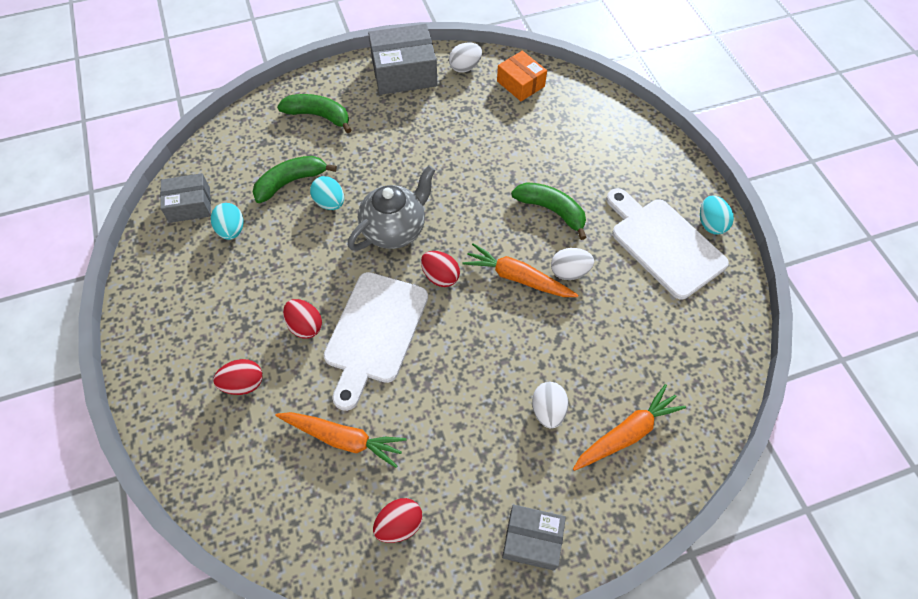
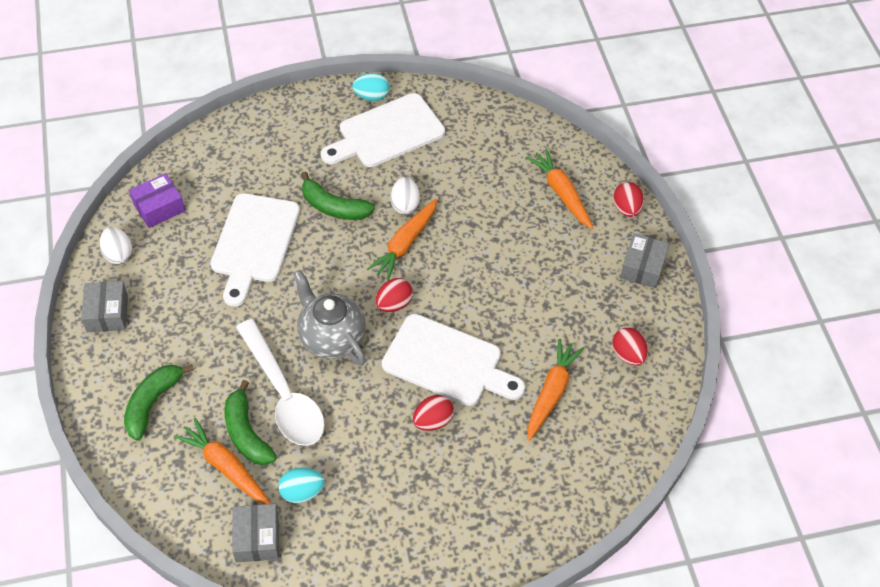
camera: 85 degrees left, 5 degrees down
red egg [213,359,263,395] -> red egg moved to [614,182,644,217]
turquoise egg [310,176,344,210] -> white spoon [236,319,325,446]
grey box [368,24,437,95] -> grey box [81,281,128,332], size x0.62
orange box [497,51,547,101] -> purple box [129,173,185,228]
green banana [511,182,587,240] -> green banana turned 105 degrees counterclockwise [301,171,375,220]
white egg [532,382,568,429] -> none
none -> orange carrot [174,418,271,504]
none -> white cutting board [211,193,300,307]

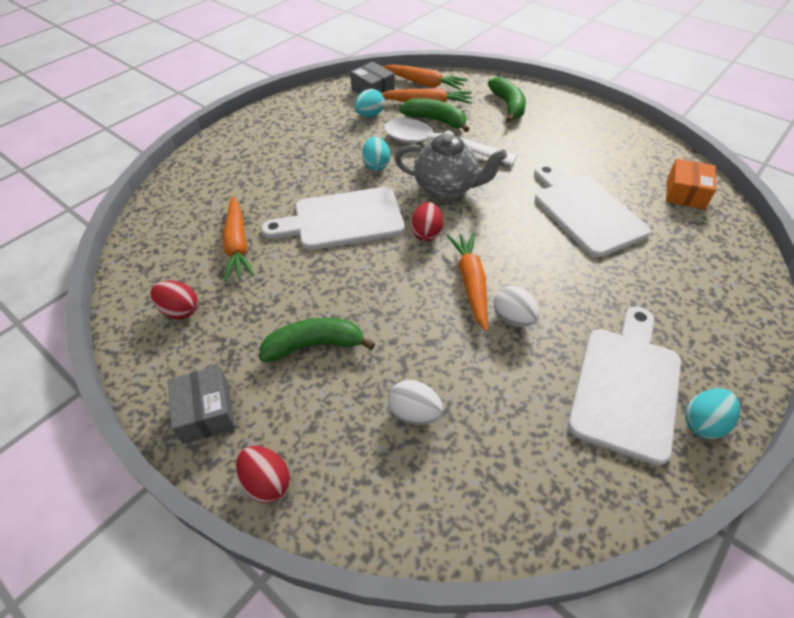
camera: 145 degrees right, 5 degrees down
grey box [81,281,128,332] -> none
white egg [99,227,132,264] -> white egg moved to [388,380,443,425]
purple box [129,173,185,228] -> orange box [666,159,716,209]
green banana [301,171,375,220] -> green banana moved to [259,318,375,362]
red egg [413,395,454,431] -> none
orange carrot [526,148,593,229] -> orange carrot moved to [382,65,467,90]
none -> turquoise egg [362,137,390,171]

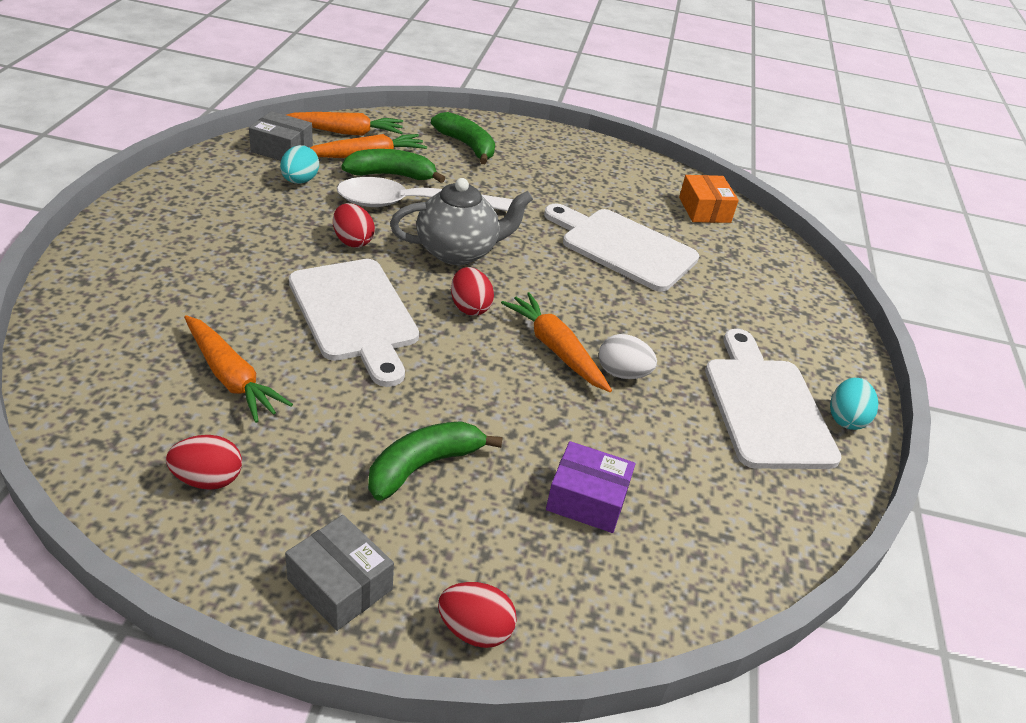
camera: 35 degrees left, 10 degrees down
white cutting board [261,187,405,250] -> white cutting board turned 75 degrees counterclockwise [289,259,419,387]
turquoise egg [362,137,390,171] -> red egg [333,203,375,248]
white egg [388,380,443,425] -> purple box [546,441,635,533]

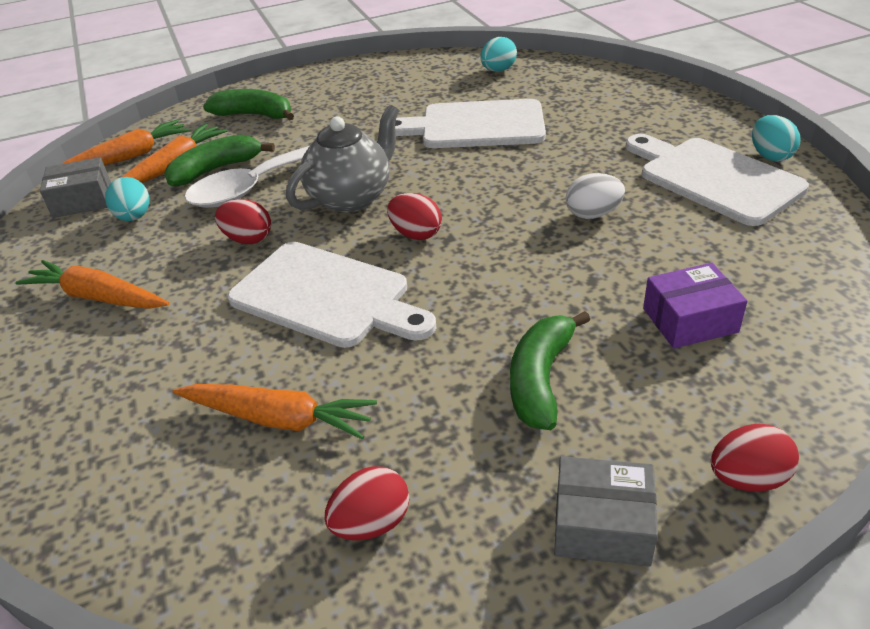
camera: 25 degrees left, 0 degrees up
orange carrot [501,292,612,392] -> orange carrot moved to [15,260,169,309]
orange box [679,175,739,223] -> turquoise egg [480,37,517,72]

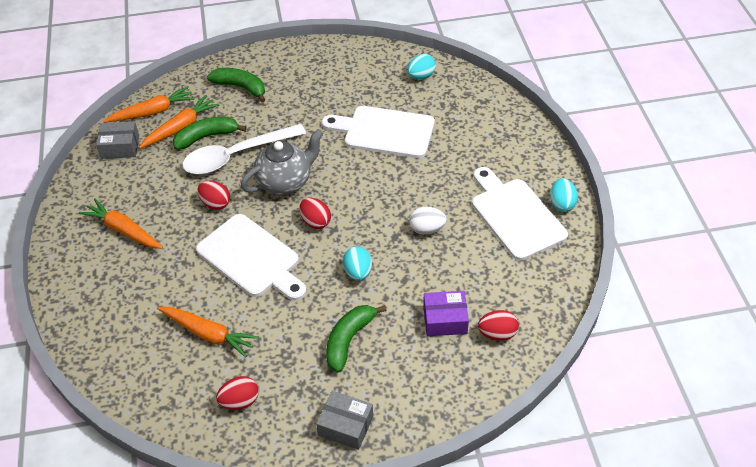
camera: 10 degrees right, 10 degrees up
turquoise egg [105,177,150,221] -> turquoise egg moved to [343,246,372,281]
red egg [711,424,799,492] -> red egg moved to [478,310,519,341]

